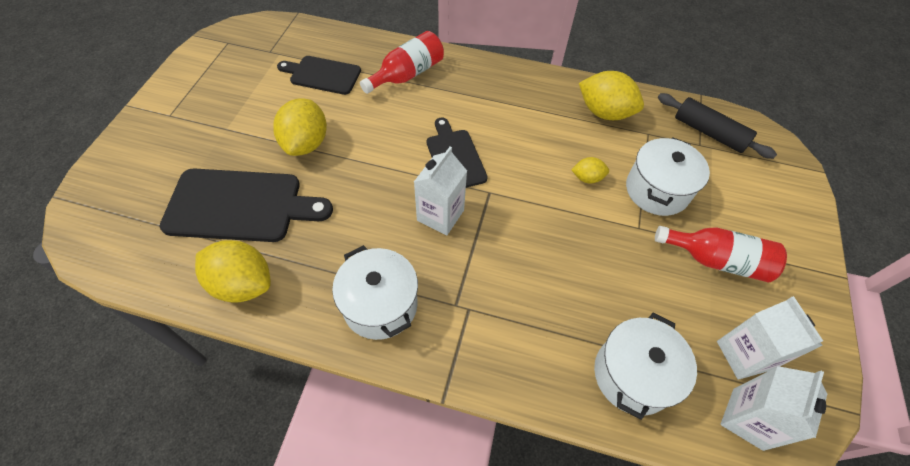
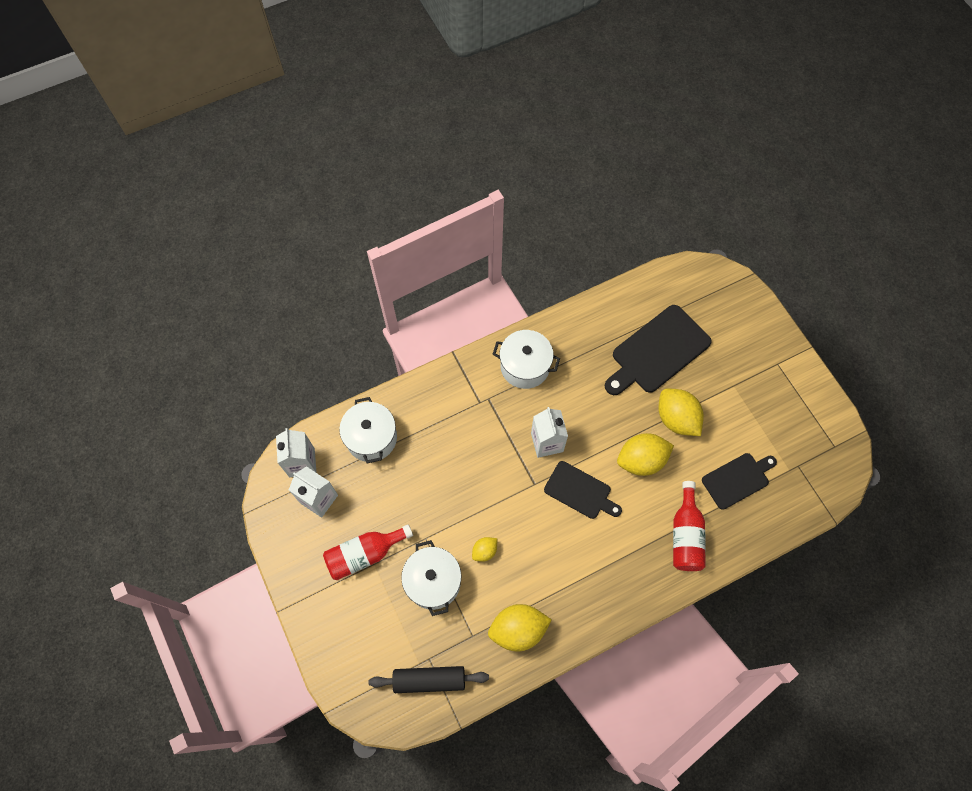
camera: 140 degrees right, 10 degrees up
yellow lemon [195,240,271,303] -> yellow lemon moved to [617,433,674,476]

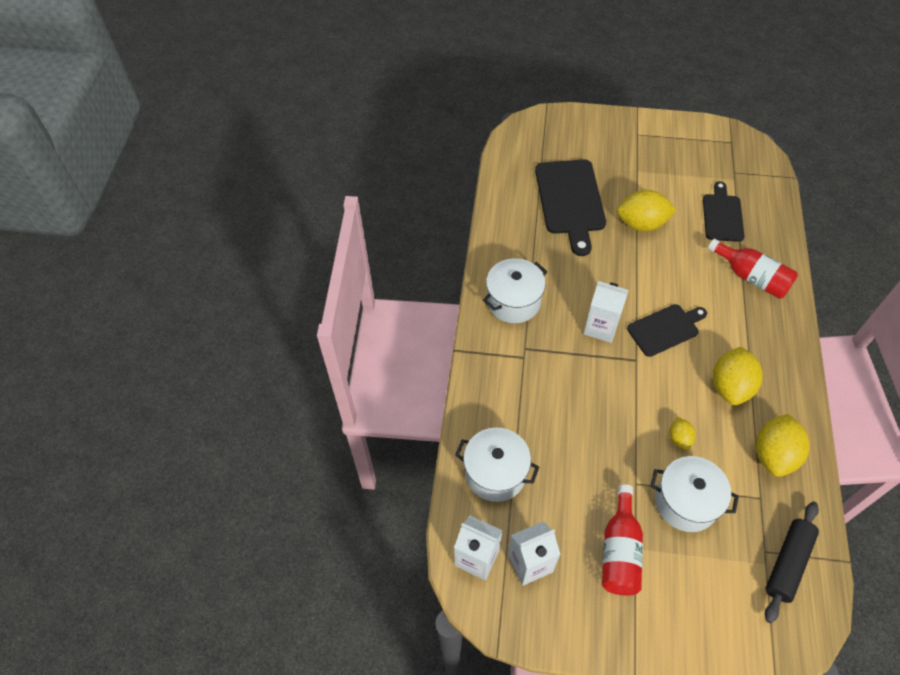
camera: 55 degrees left, 10 degrees down
yellow lemon [617,433,674,476] -> yellow lemon moved to [713,347,763,405]

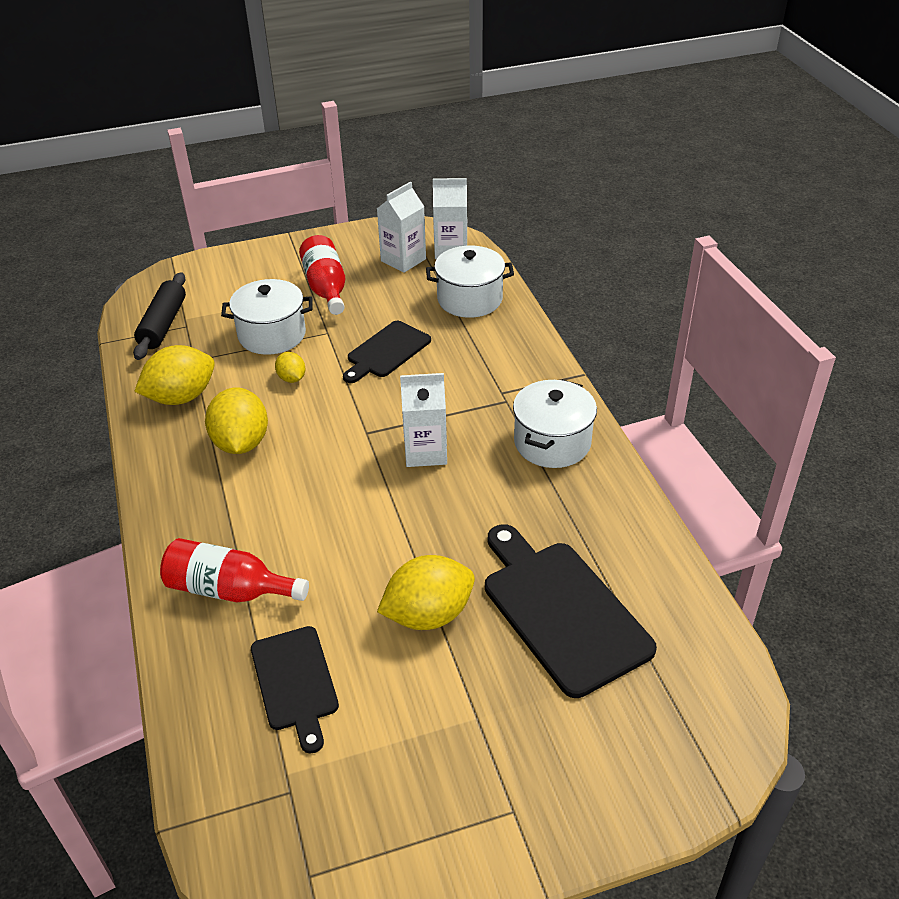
camera: 155 degrees right, 15 degrees down
black cutting board [627,304,707,357] -> black cutting board moved to [343,321,431,383]
yellow lemon [756,414,810,477] -> yellow lemon turned 60 degrees clockwise [134,345,215,405]

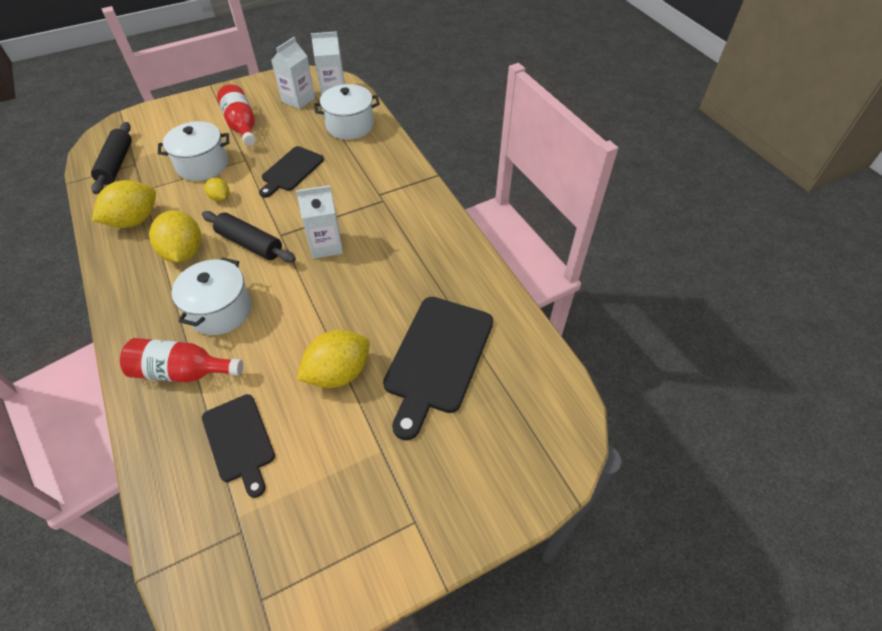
camera: 10 degrees left, 10 degrees up
black cutting board [485,524,657,698] -> black cutting board turned 120 degrees counterclockwise [383,297,493,440]
white pot [513,380,597,468] -> white pot moved to [171,257,252,335]
none -> black rolling pin [202,211,296,263]

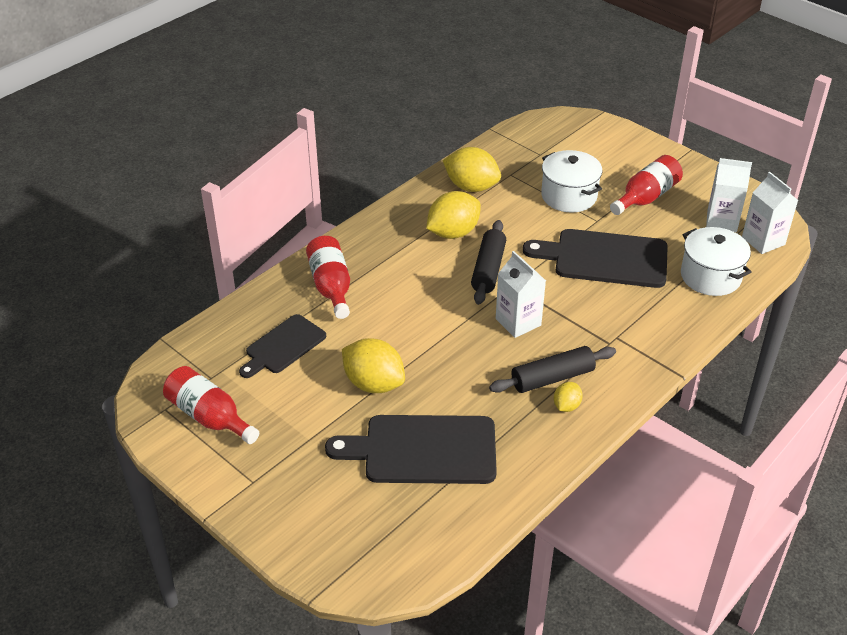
camera: 70 degrees right, 10 degrees down
black rolling pin [91,122,132,194] -> black rolling pin moved to [489,346,616,393]
white pot [171,257,252,335] -> none
yellow lemon [205,178,229,201] -> yellow lemon moved to [554,382,583,412]
black cutting board [259,146,324,198] -> black cutting board [523,229,668,288], size x1.61
none -> red bottle [163,366,259,444]

